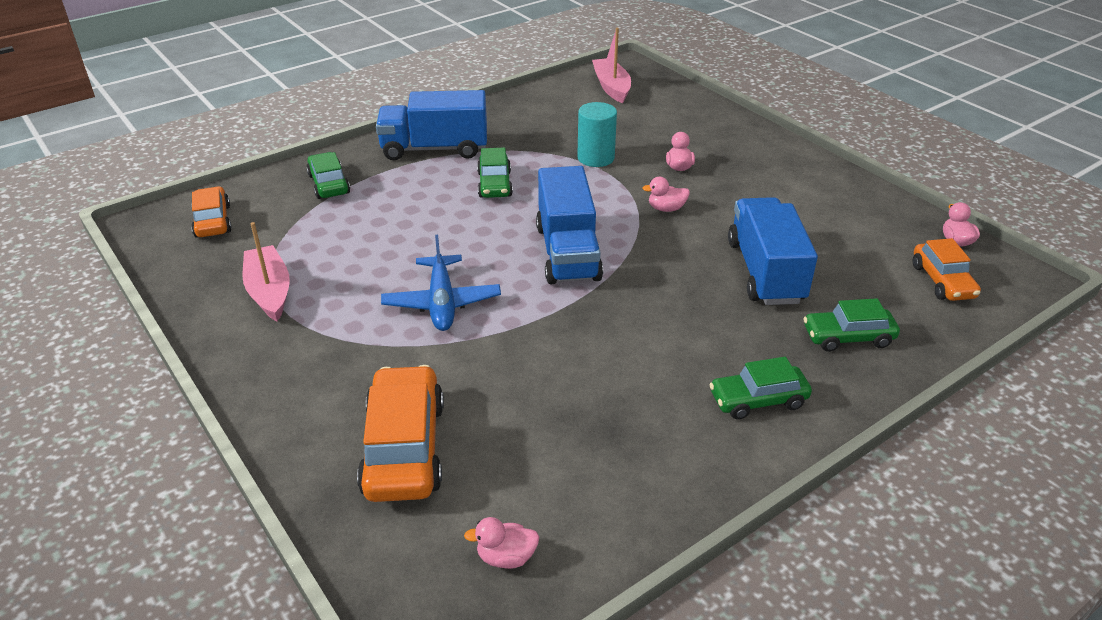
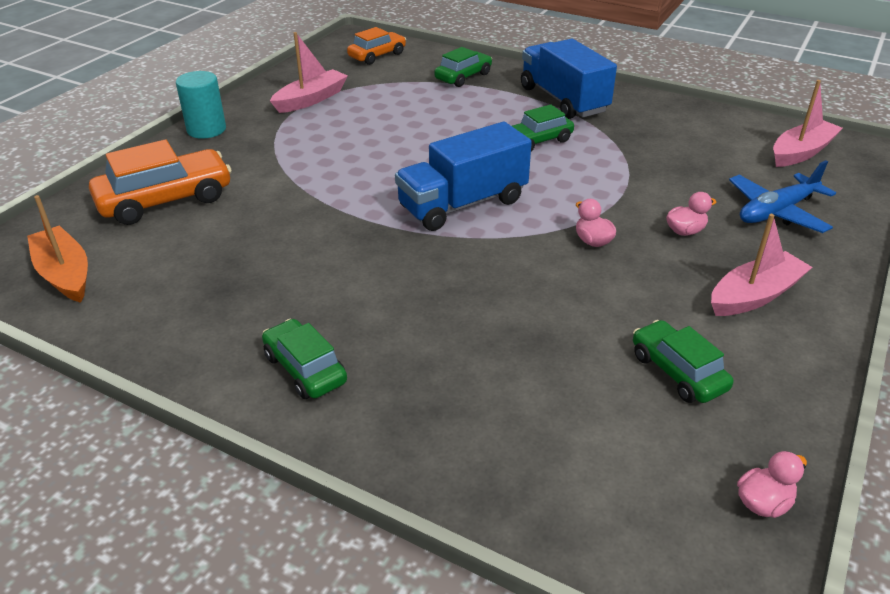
camera: 65 degrees right, 0 degrees up
blue plane [381,235,501,331] -> blue plane moved to [729,160,836,233]
pink duck [464,517,539,569] -> orange boat [27,195,88,303]
turquoise cylinder [577,102,617,167] -> turquoise cylinder moved to [176,71,226,139]
blue truck [728,197,818,305] -> none
green car [803,298,900,352] -> green car moved to [633,320,733,403]
orange car [913,238,981,301] -> none
none -> pink boat [711,214,813,316]

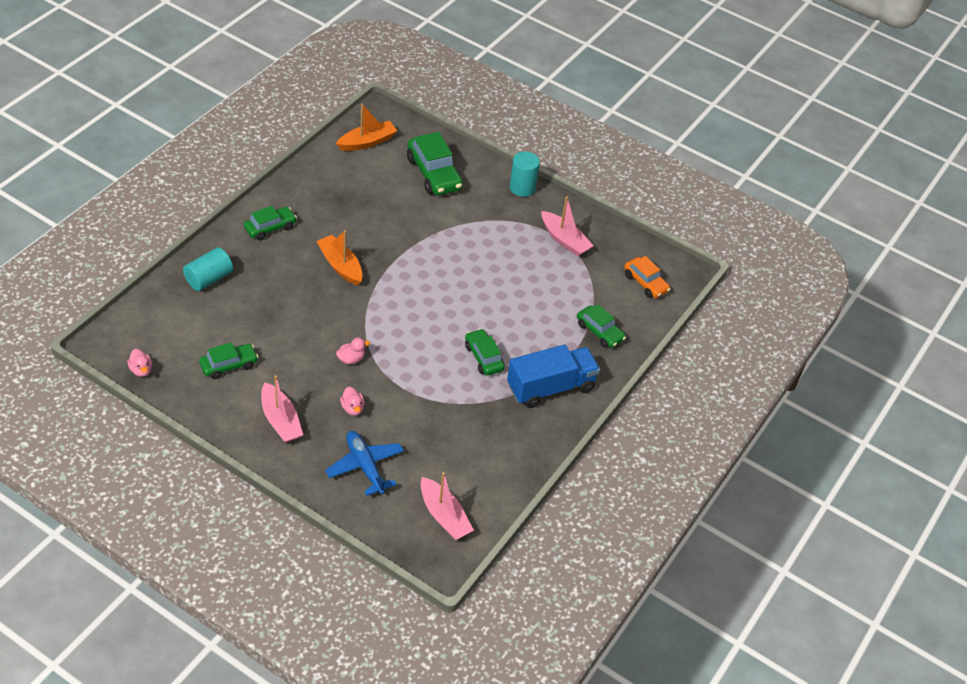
camera: 90 degrees right, 10 degrees up
orange car [89,140,232,225] -> green car [407,132,463,195]
blue truck [395,122,532,231] -> none
none -> turquoise cylinder [183,247,233,291]
none -> orange boat [316,230,363,286]

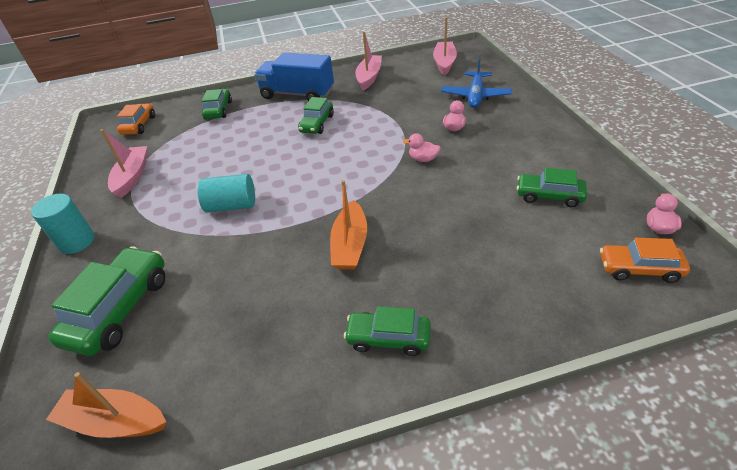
camera: 130 degrees left, 5 degrees down
turquoise cylinder [183,247,233,291] -> turquoise cylinder moved to [197,174,255,213]
pink boat [261,375,303,443] -> pink boat moved to [356,31,382,91]
none -> orange car [600,238,690,283]

